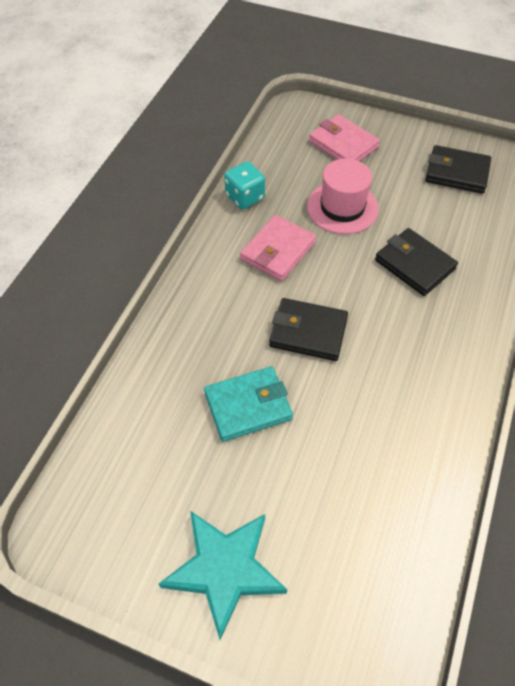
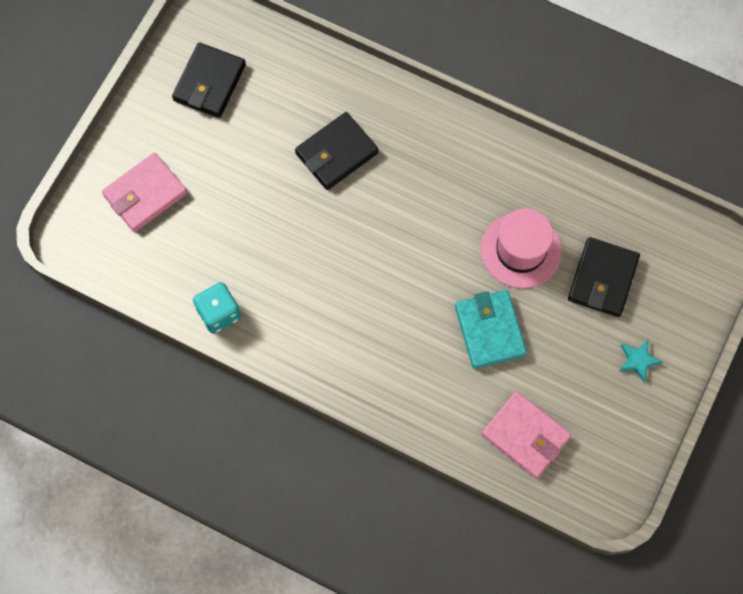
camera: 85 degrees left, 15 degrees up
turquoise star [159,511,287,640] -> turquoise star [619,340,662,382], size x0.43
pink wallet [240,215,316,281] -> pink wallet moved to [481,391,571,479]
black wallet [269,298,348,361] -> black wallet moved to [568,237,640,317]
pink hat [307,159,379,234] -> pink hat moved to [481,208,562,288]

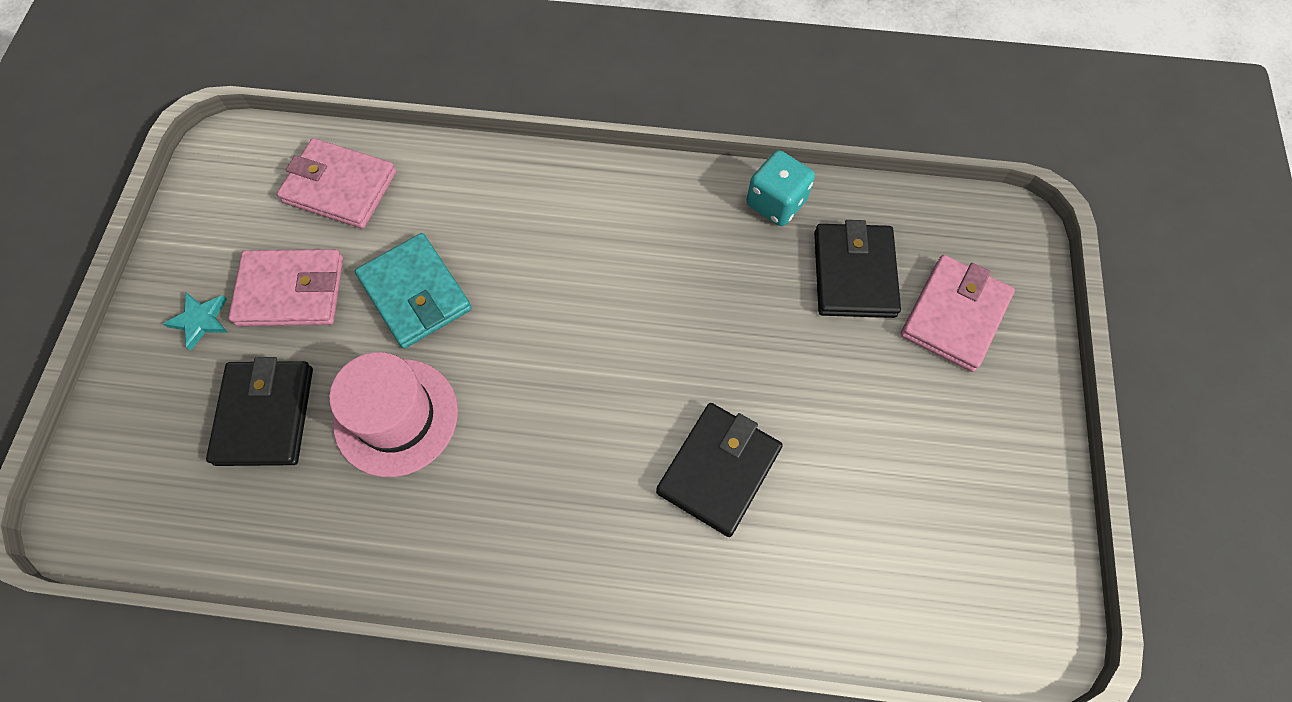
camera: 160 degrees right, 5 degrees down
black wallet [172,43,246,118] -> black wallet moved to [814,220,901,318]
none -> pink wallet [228,249,343,326]

